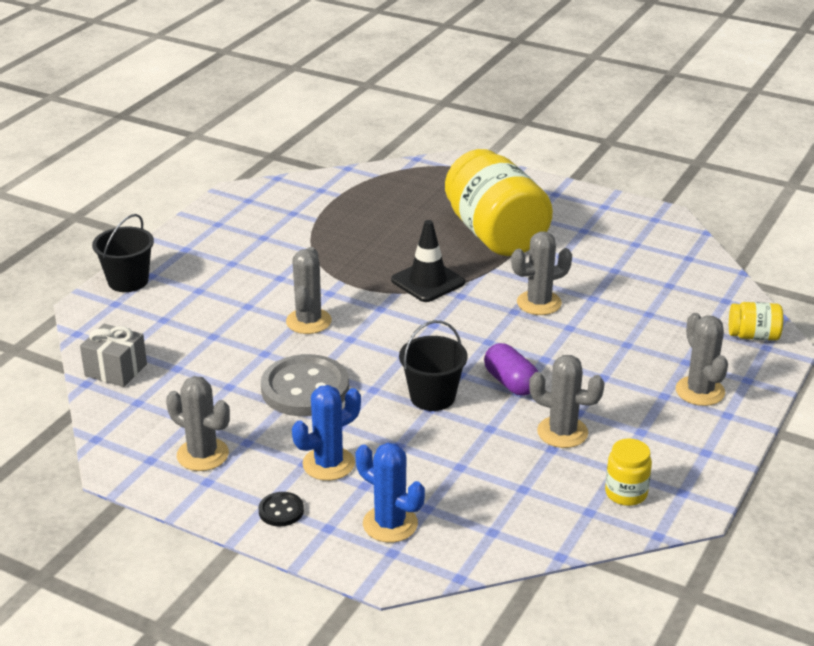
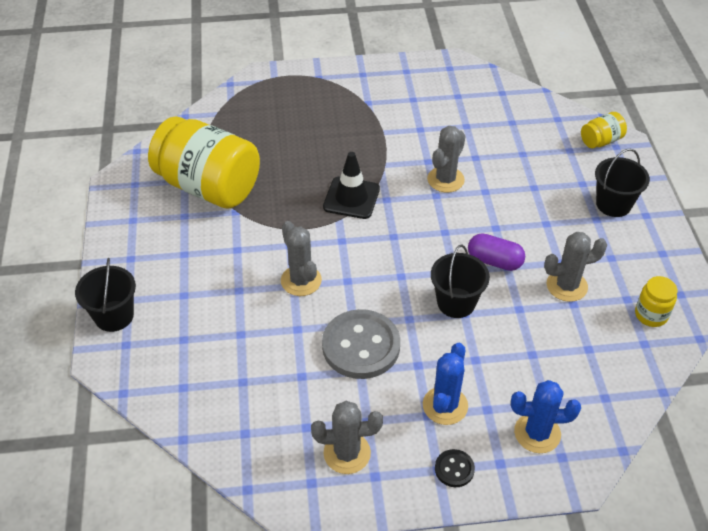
camera: 35 degrees left, 15 degrees up
grey gift [80,324,147,387] -> none
yellow jar [445,149,553,256] -> yellow jar moved to [148,116,260,209]
grey cactus [676,313,728,406] -> black bucket [595,149,650,217]

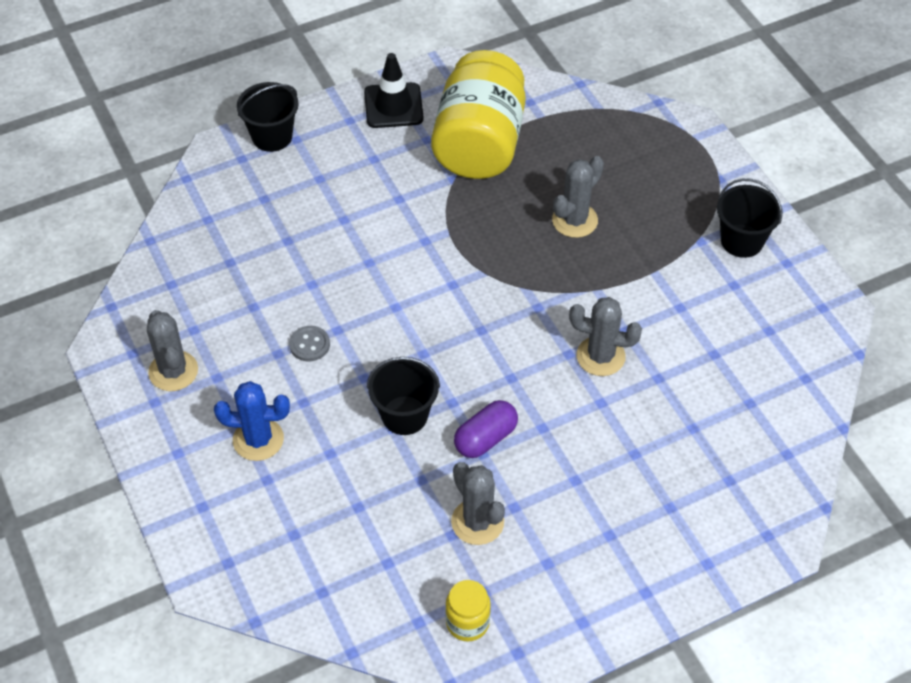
camera: 70 degrees right, 5 degrees up
grey cactus [281,221,322,296] -> grey cactus moved to [552,156,604,238]
grey button [322,309,400,379] -> grey button [289,326,330,362], size x0.46
black traffic cone [323,152,380,219] -> black traffic cone moved to [364,53,424,128]
black button [435,449,475,487] -> none
purple capsule [468,233,525,271] -> purple capsule turned 45 degrees clockwise [454,400,518,458]
blue cactus [511,380,581,453] -> none
yellow jar [581,112,627,148] -> none
black bucket [595,149,650,217] -> black bucket moved to [717,178,783,258]

